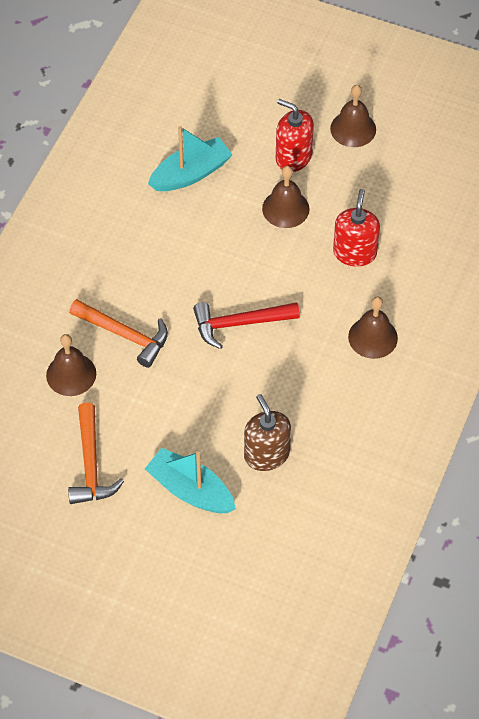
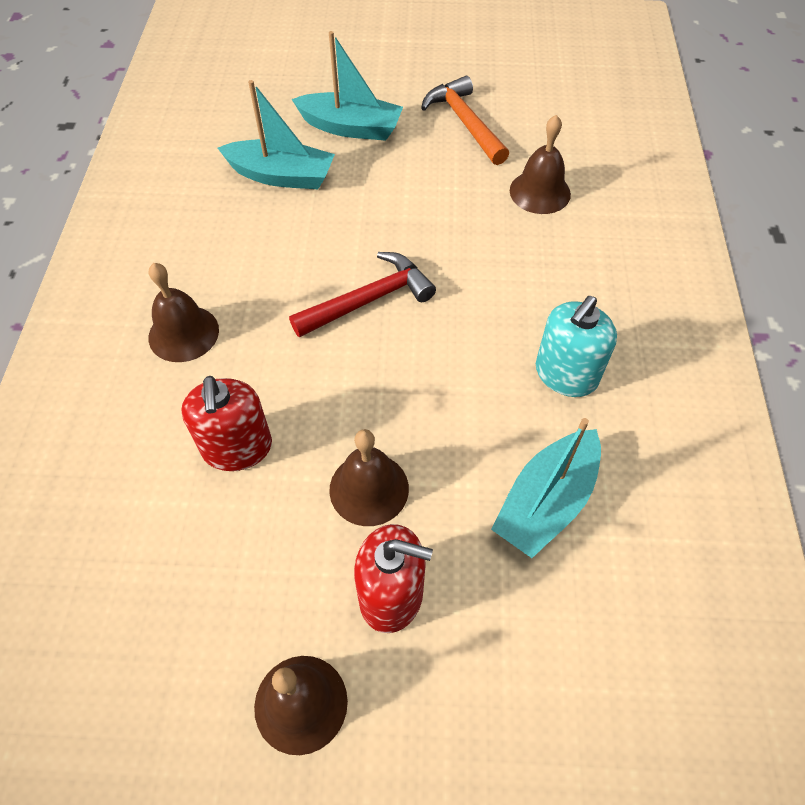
camera: 160 degrees right, 0 degrees up
orange hammer [69,299,168,368] -> none
brown soap dispenser [244,394,291,471] -> turquoise boat [218,80,335,189]
none -> turquoise soap dispenser [536,296,617,397]

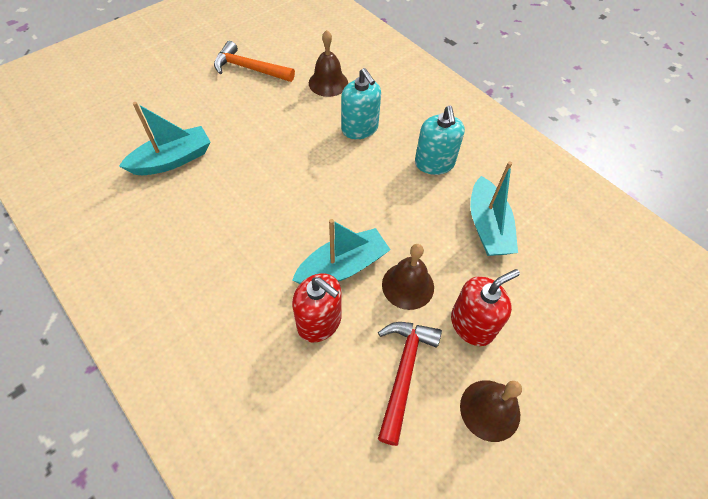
camera: 45 degrees left, 0 degrees up
brown bell [149,263,219,362] -> none
red hammer [289,252,436,337] -> red hammer moved to [378,322,442,446]
turquoise boat [292,31,403,141] -> turquoise boat moved to [292,219,390,284]
none -> turquoise soap dispenser [341,68,381,139]

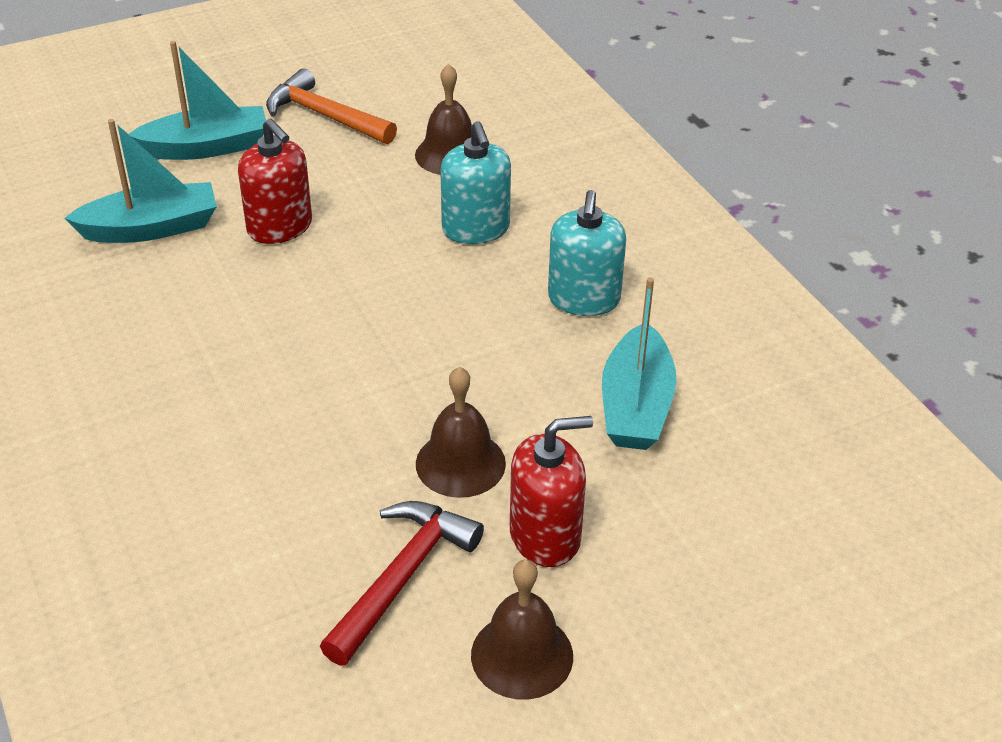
camera: 15 degrees right, 15 degrees down
turquoise boat [292,219,390,284] -> turquoise boat moved to [129,41,266,160]
red soap dispenser [292,273,342,342] -> red soap dispenser moved to [238,119,312,244]

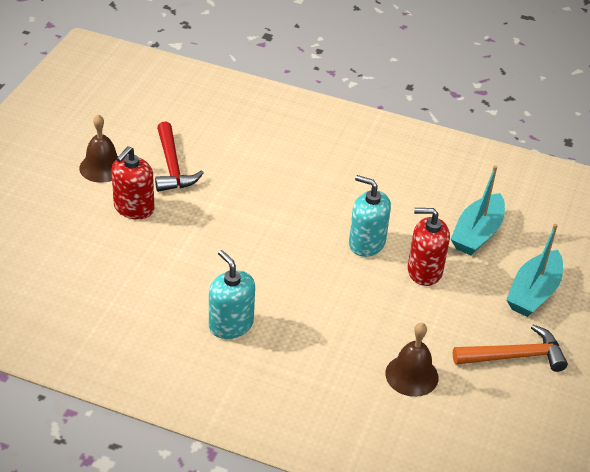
camera: 135 degrees right, 0 degrees up
brown bell [416,367,506,498] -> none
turquoise soap dispenser [440,121,511,244] -> turquoise soap dispenser moved to [349,175,391,257]
turquoise boat [602,277,677,450] -> none

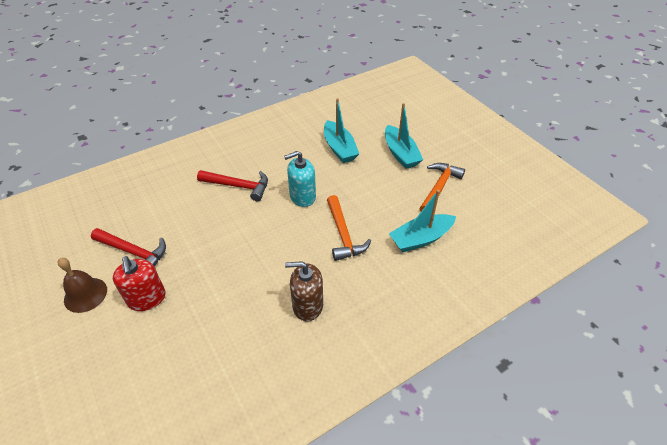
camera: 50 degrees left, 5 degrees up
turquoise soap dispenser [209,250,255,339] -> brown soap dispenser [285,261,323,322]
brown bell [385,323,439,397] -> turquoise boat [389,190,456,252]
red soap dispenser [408,208,450,286] -> none
none -> red hammer [197,170,268,201]
none -> orange hammer [327,195,371,261]

